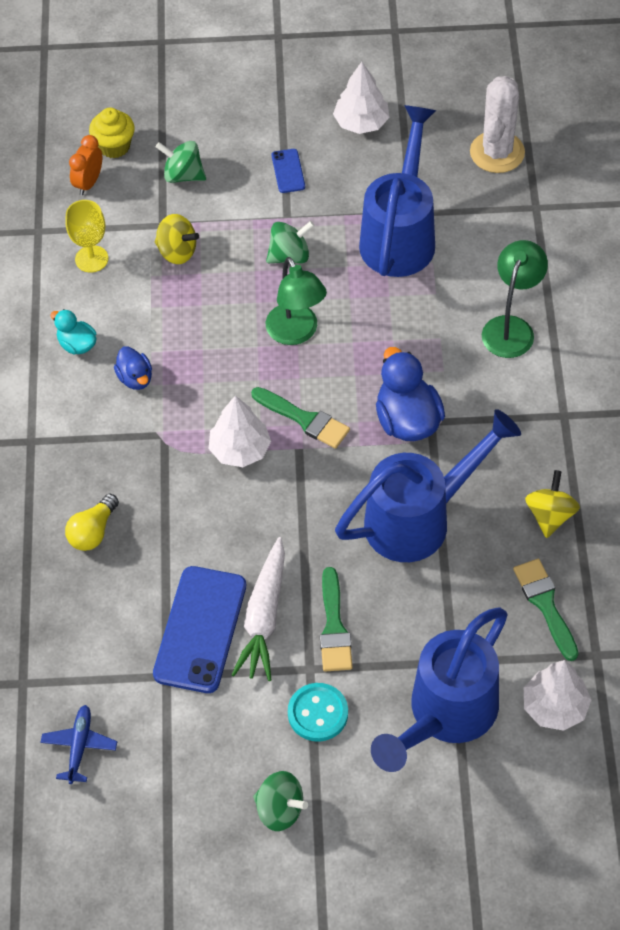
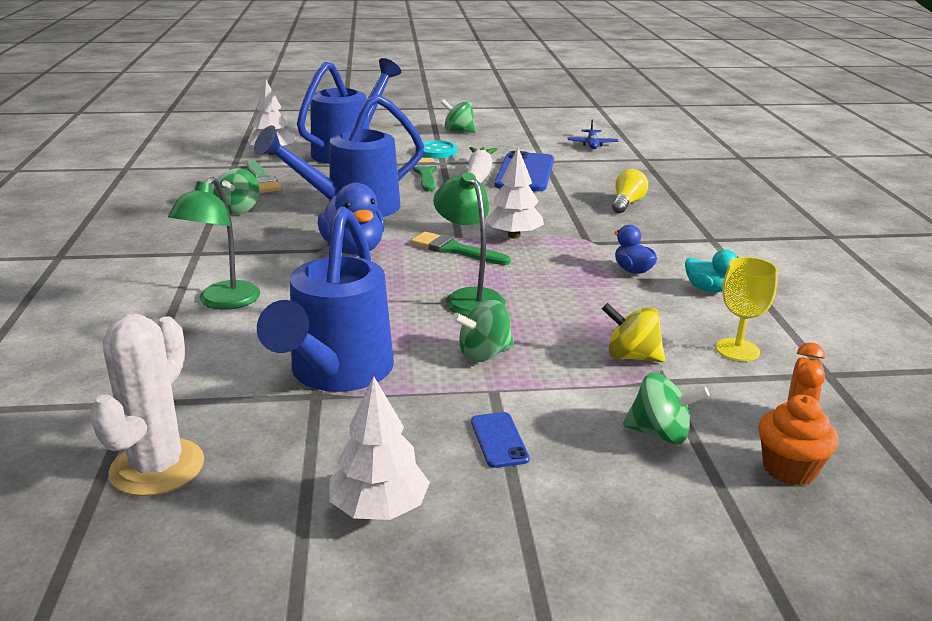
camera: 175 degrees right, 30 degrees down
yellow cupcake [89,108,135,158] -> orange cupcake [758,395,838,486]
yellow spinning top [525,470,580,538] -> green spinning top [213,168,259,215]

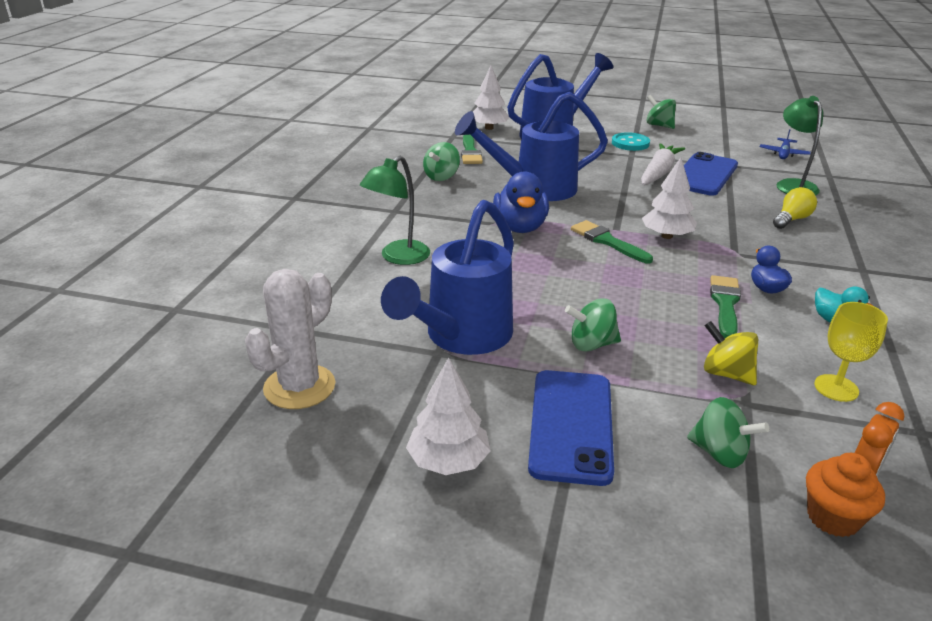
camera: 20 degrees right, 5 degrees up
green brush [413,158,436,191] -> green brush moved to [710,275,741,338]
green lamp [433,172,505,316] -> green lamp moved to [776,96,823,196]
blue phone [471,412,530,468] -> blue phone [528,370,614,486], size x2.16

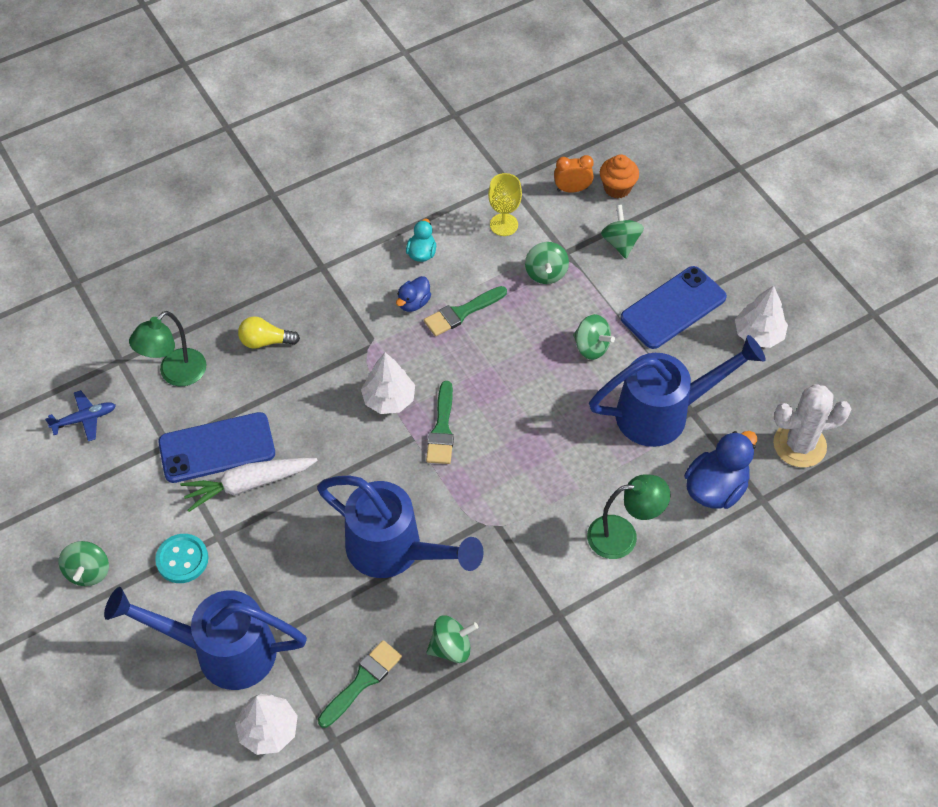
camera: 135 degrees left, 25 degrees up
blue duck [493,171,549,233] -> blue duck moved to [684,431,757,509]
yellow spinning top [704,321,758,385] -> green spinning top [525,242,569,284]

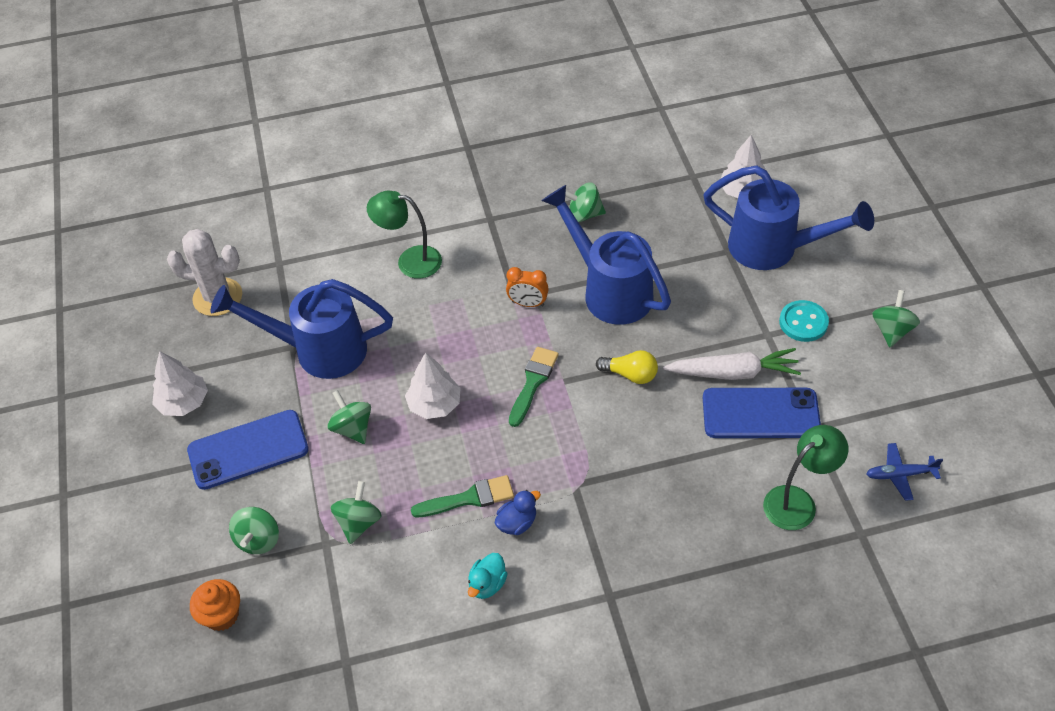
camera: 160 degrees left, 5 degrees down
yellow light bulb [238,316,300,349] -> yellow light bulb moved to [596,350,658,384]
green brush [318,640,402,728] -> none
white tree [361,353,415,414] -> white tree moved to [405,352,461,419]
yellow goblet [488,173,522,236] -> none
orange clock [554,155,594,193] -> orange clock moved to [506,267,549,307]
blue duck [684,431,757,509] -> none

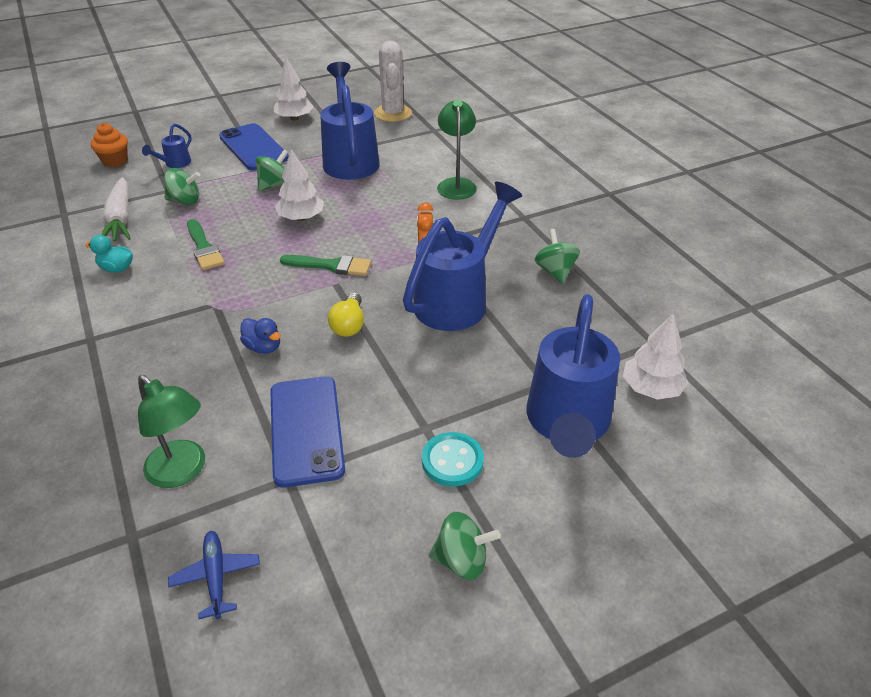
camera: 75 degrees right, 10 degrees down
green spinning top [229,507,279,554] -> blue watering can [142,123,192,168]
blue duck [495,490,541,535] -> blue duck moved to [240,318,281,354]
white carrot [663,348,801,380] -> white carrot moved to [101,177,131,242]

